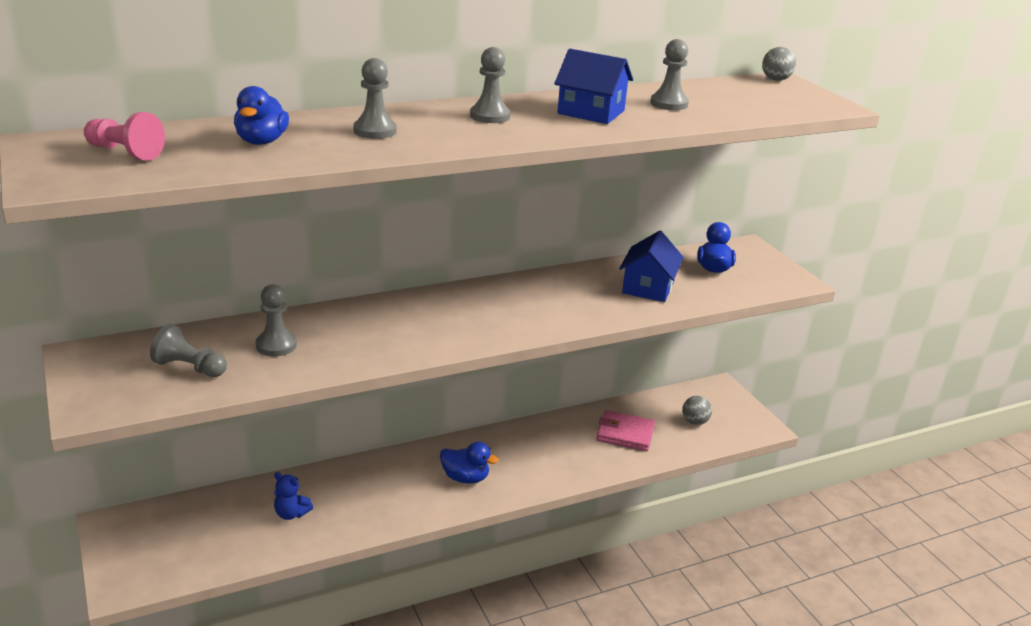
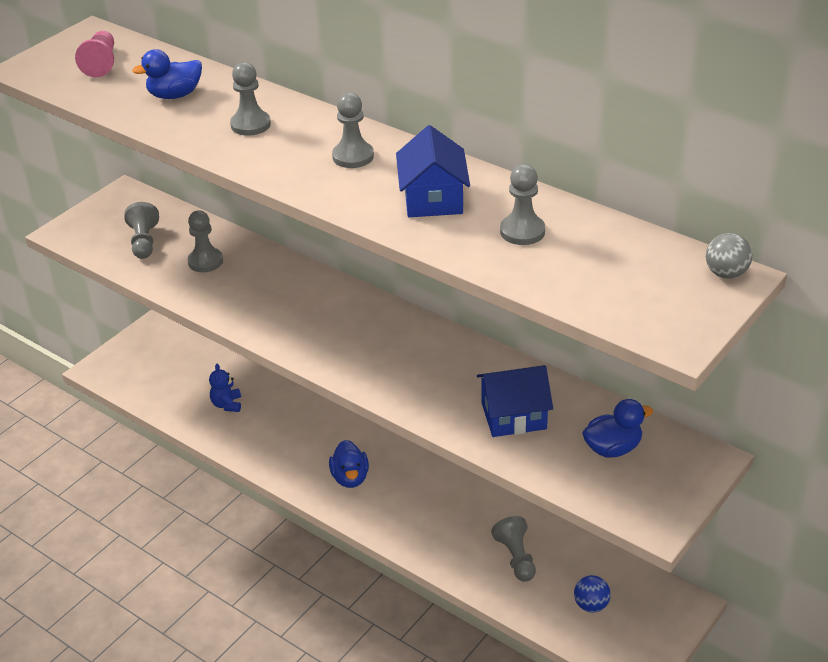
camera: 65 degrees right, 10 degrees up
pink wallet [596,410,655,451] -> grey pawn [491,516,536,581]
grey ball [682,396,712,425] -> blue ball [574,575,611,612]

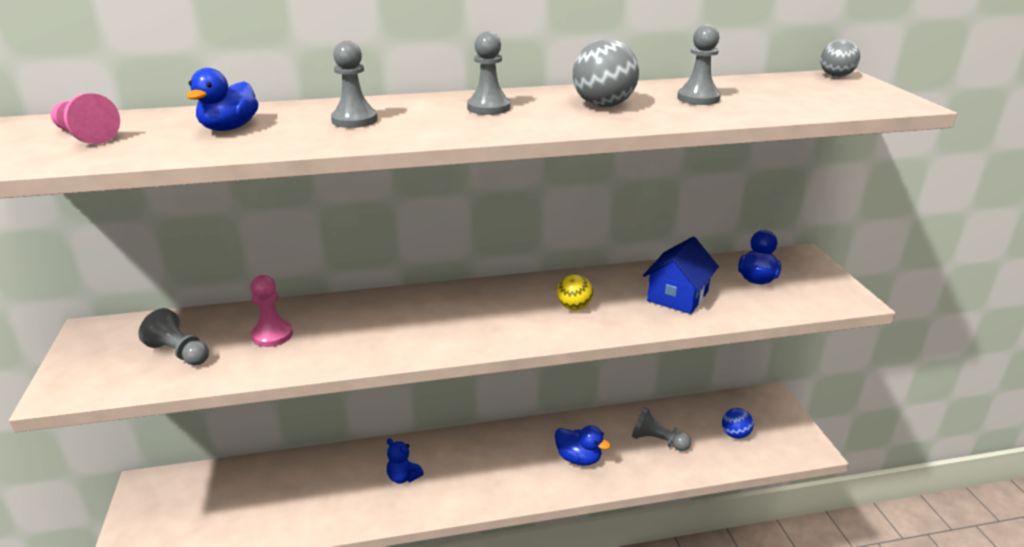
camera: 50 degrees left, 10 degrees down
grey pawn [187,211,223,272] -> pink pawn [250,275,293,347]
blue teddy bear [209,364,241,412] -> blue teddy bear moved to [387,438,424,484]
blue duck [329,440,369,488] -> blue duck moved to [555,425,611,466]
blue house [396,125,470,217] -> grey ball [573,39,639,107]
none -> yellow ball [557,274,593,310]

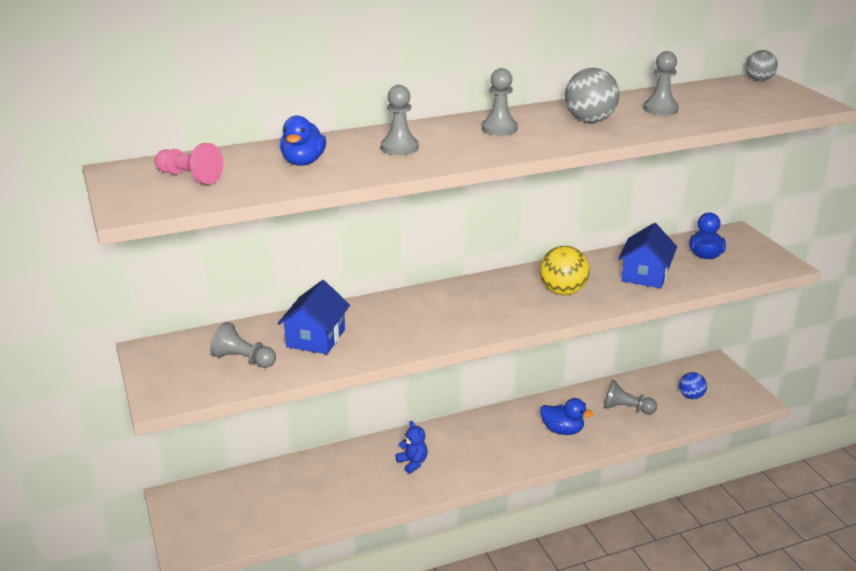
camera: 10 degrees left, 0 degrees up
pink pawn [250,275,293,347] -> blue house [278,280,350,354]
blue teddy bear [387,438,424,484] -> blue teddy bear turned 150 degrees counterclockwise [395,421,428,474]
yellow ball [557,274,593,310] -> yellow ball [540,246,590,295], size x1.59

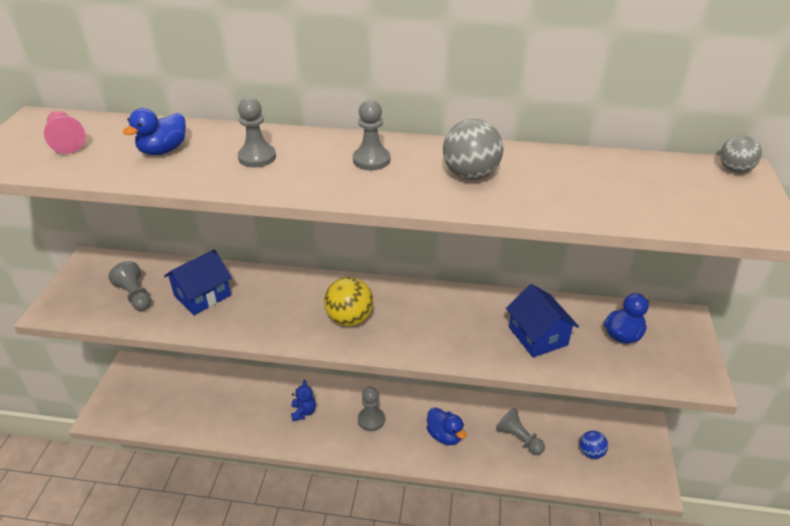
camera: 30 degrees right, 10 degrees up
yellow ball [540,246,590,295] -> yellow ball moved to [324,277,373,326]
blue house [618,223,677,289] -> blue house turned 75 degrees counterclockwise [506,284,579,357]
grey pawn [643,51,679,115] -> grey pawn moved to [358,387,385,431]

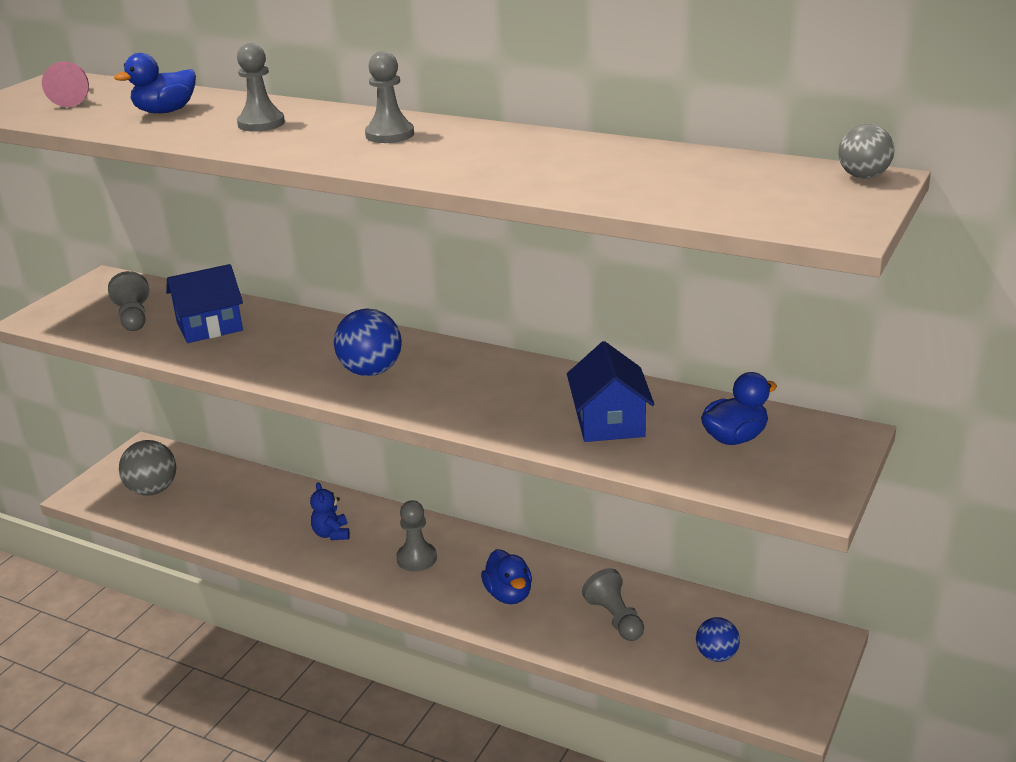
camera: 20 degrees right, 10 degrees down
blue teddy bear [291,380,316,421] -> blue teddy bear turned 150 degrees clockwise [310,482,350,540]
yellow ball [324,277,373,326] -> blue ball [334,309,402,376]
grey ball [443,119,503,180] -> grey ball moved to [119,440,176,495]

